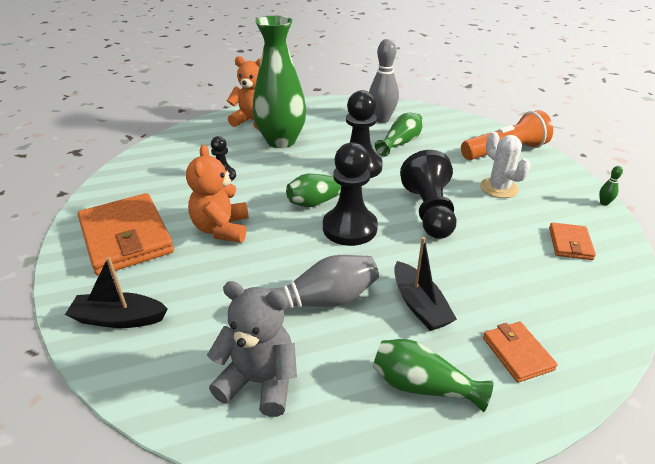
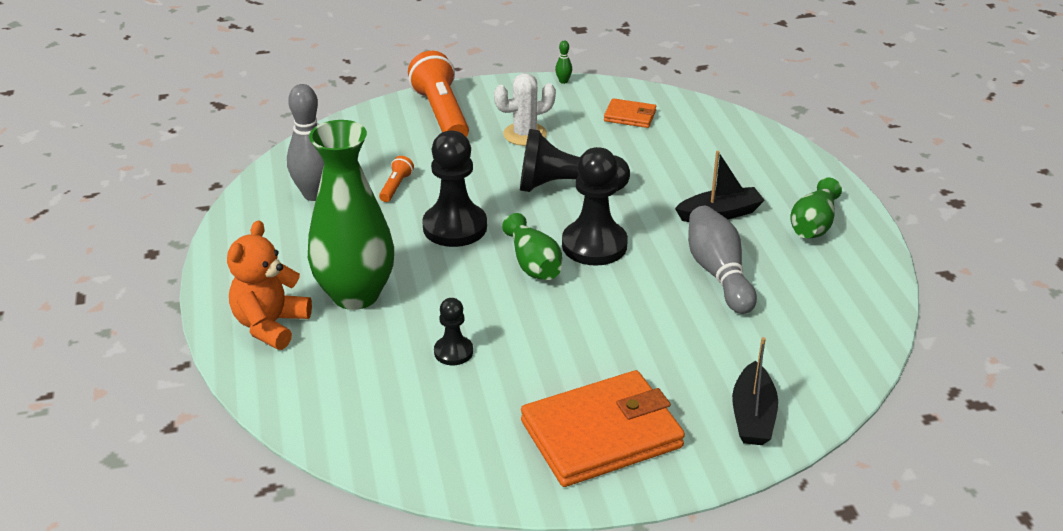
camera: 85 degrees left, 0 degrees up
orange teddy bear [186,145,249,243] -> none
grey teddy bear [207,281,297,417] -> none
green vase [375,113,423,156] -> orange flashlight [379,156,414,202]
orange wallet [483,322,558,383] -> none

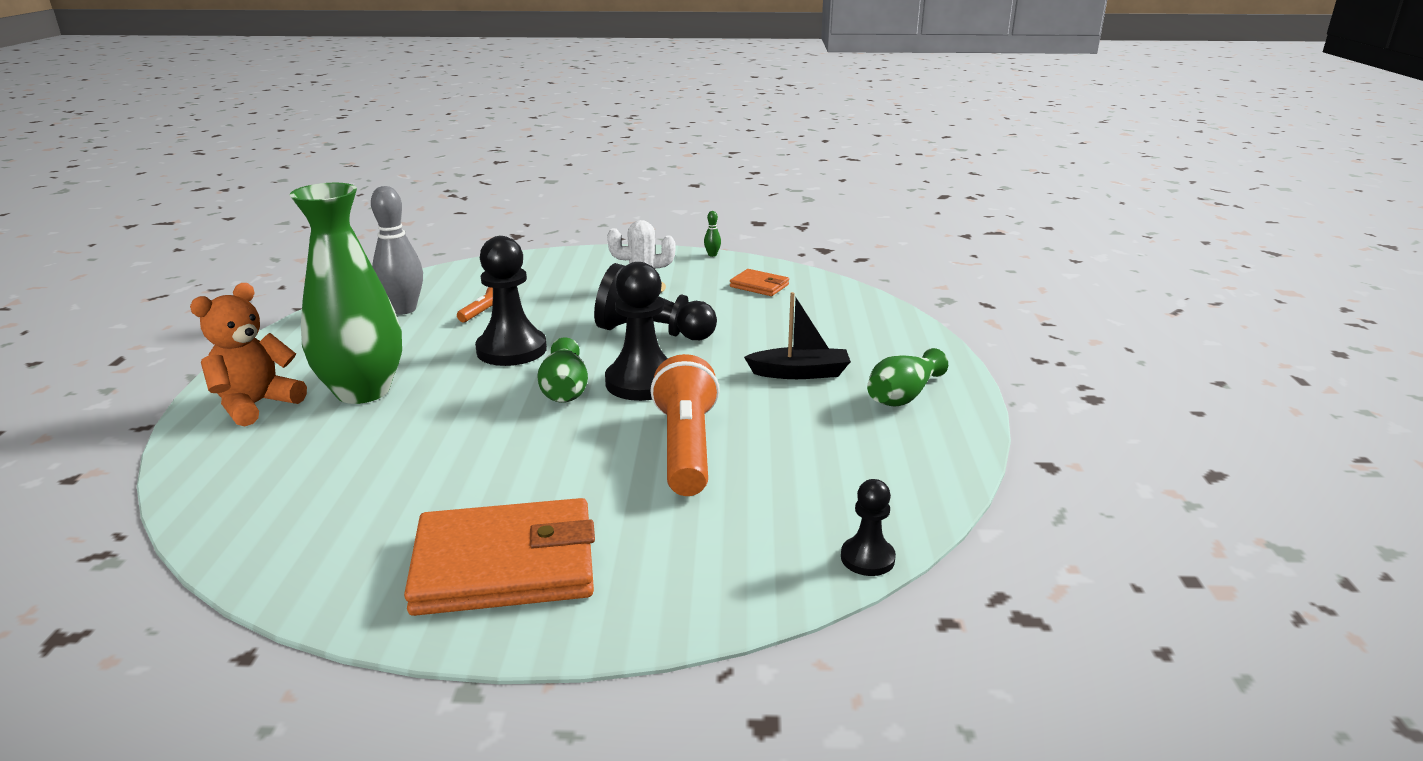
camera: 15 degrees right, 10 degrees down
orange flashlight [408,51,469,137] -> orange flashlight moved to [650,354,719,496]
black pawn [434,298,473,365] -> black pawn moved to [841,479,896,576]
grey bowling pin [688,206,757,314] -> none
black boat [732,337,778,445] -> none

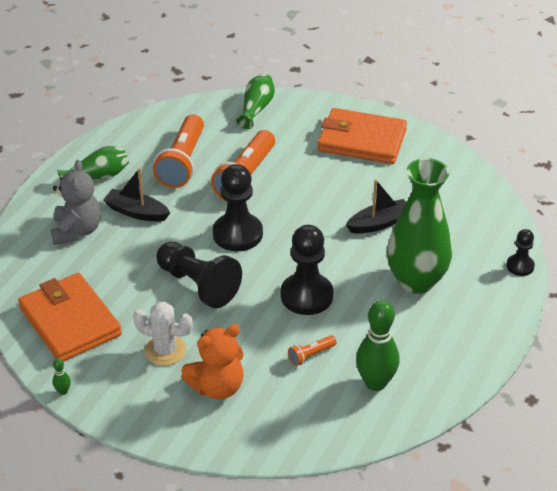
camera: 155 degrees left, 15 degrees up
orange teddy bear [190,283,307,427] -> orange teddy bear moved to [181,324,244,399]
grey bowling pin [371,186,423,314] -> green bowling pin [356,300,399,391]
green vase [537,337,588,403] -> green vase moved to [236,74,275,129]
orange wallet [730,269,789,296] -> orange wallet [18,273,122,362], size x2.08
black pawn [841,479,896,576] -> black pawn moved to [506,229,535,276]
none -> grey teddy bear [51,160,101,245]
none -> orange flashlight [153,115,204,188]
none -> black boat [346,179,406,234]

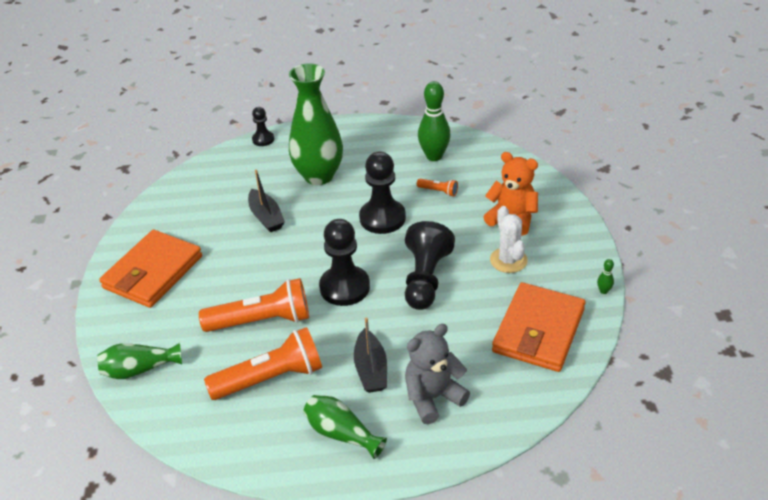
camera: 120 degrees left, 0 degrees up
orange wallet [318,108,407,164] -> orange wallet turned 45 degrees clockwise [99,230,202,308]
black boat [346,179,406,234] -> black boat turned 150 degrees counterclockwise [248,169,285,232]

